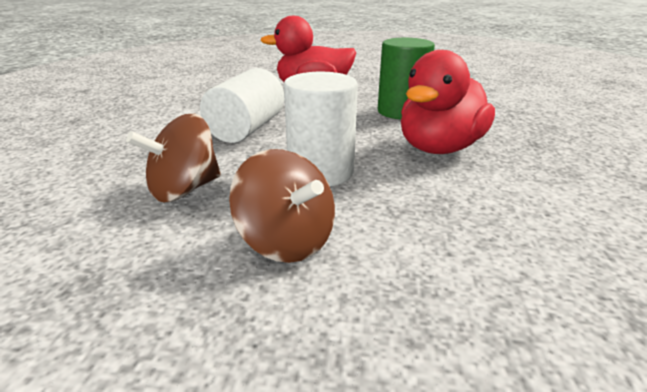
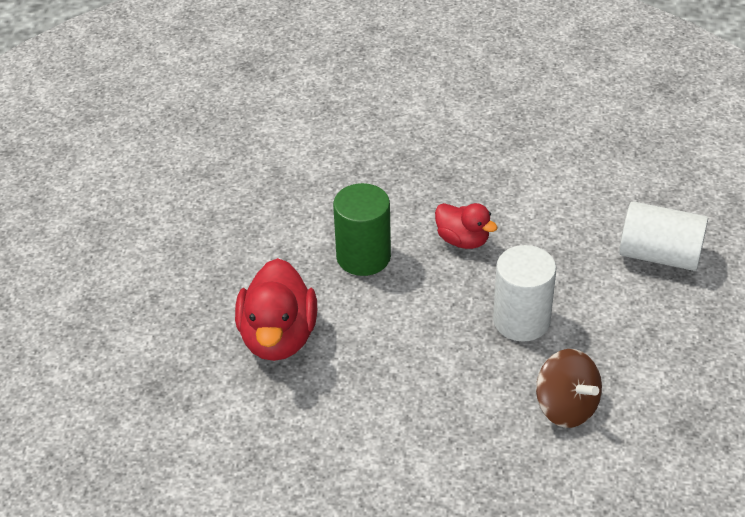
camera: 90 degrees left, 15 degrees up
white cylinder [200,68,284,143] -> white cylinder moved to [619,201,708,271]
brown spinning top [229,149,335,263] -> none
red duck [401,50,495,154] -> red duck [435,203,498,249], size x0.59

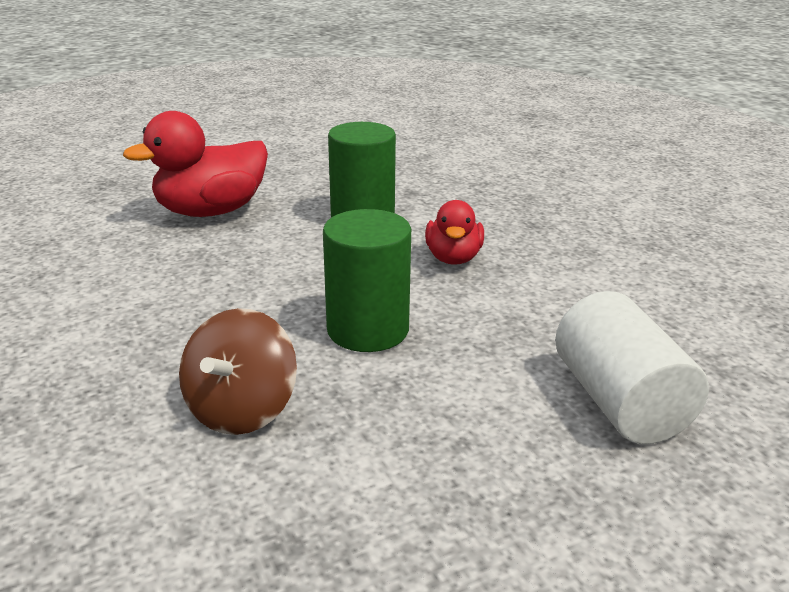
camera: 55 degrees right, 15 degrees down
white cylinder [493,245,556,341] -> green cylinder [323,209,411,352]

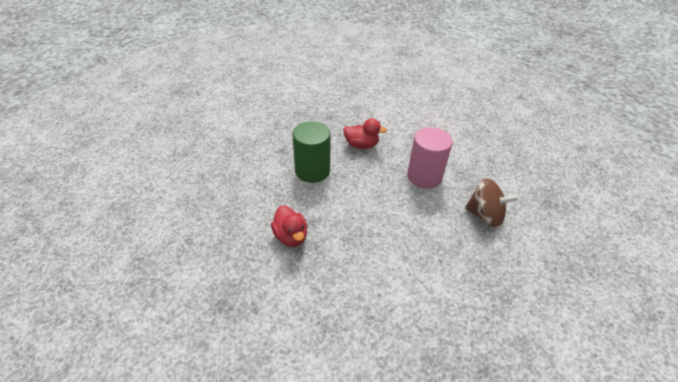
camera: 85 degrees left, 15 degrees up
red duck [123,111,268,217] -> red duck [271,205,308,247], size x0.59
green cylinder [323,209,411,352] -> pink cylinder [407,127,453,189]
white cylinder [555,291,709,444] -> none

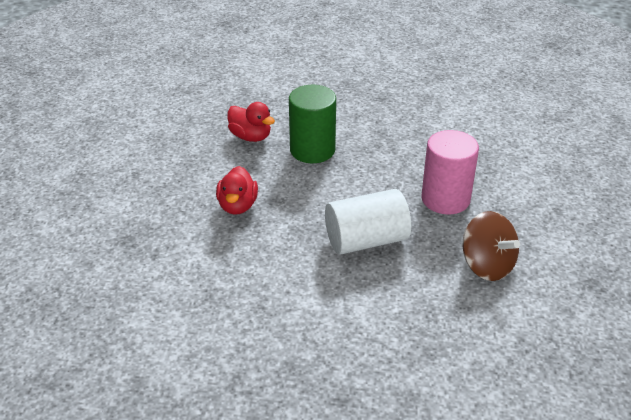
camera: 30 degrees right, 5 degrees down
red duck [343,118,387,149] -> red duck moved to [227,102,275,142]
none -> white cylinder [325,189,411,255]

